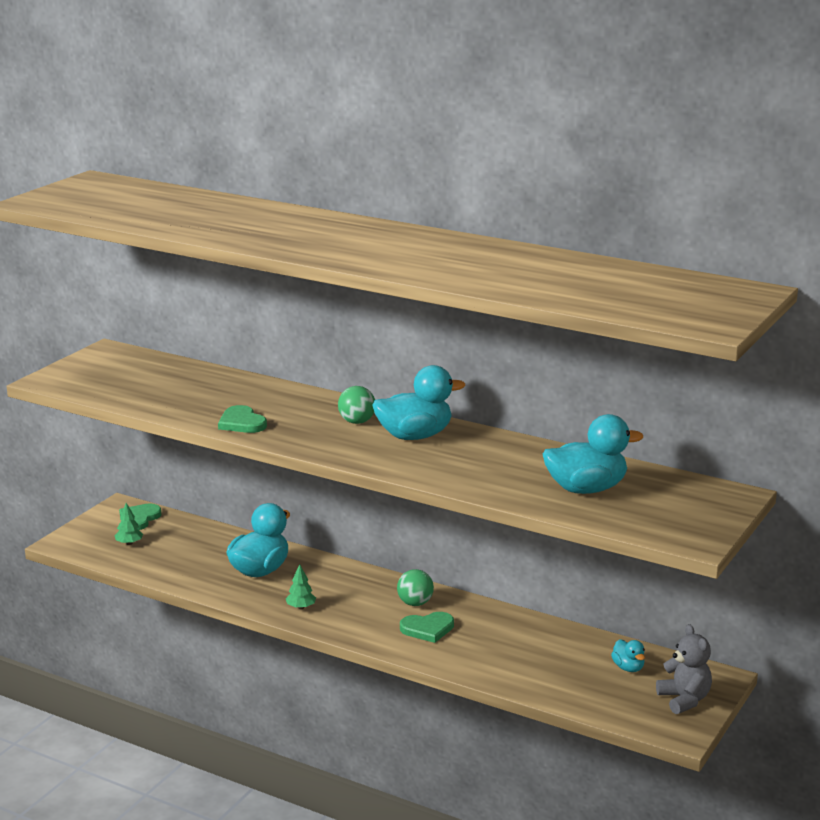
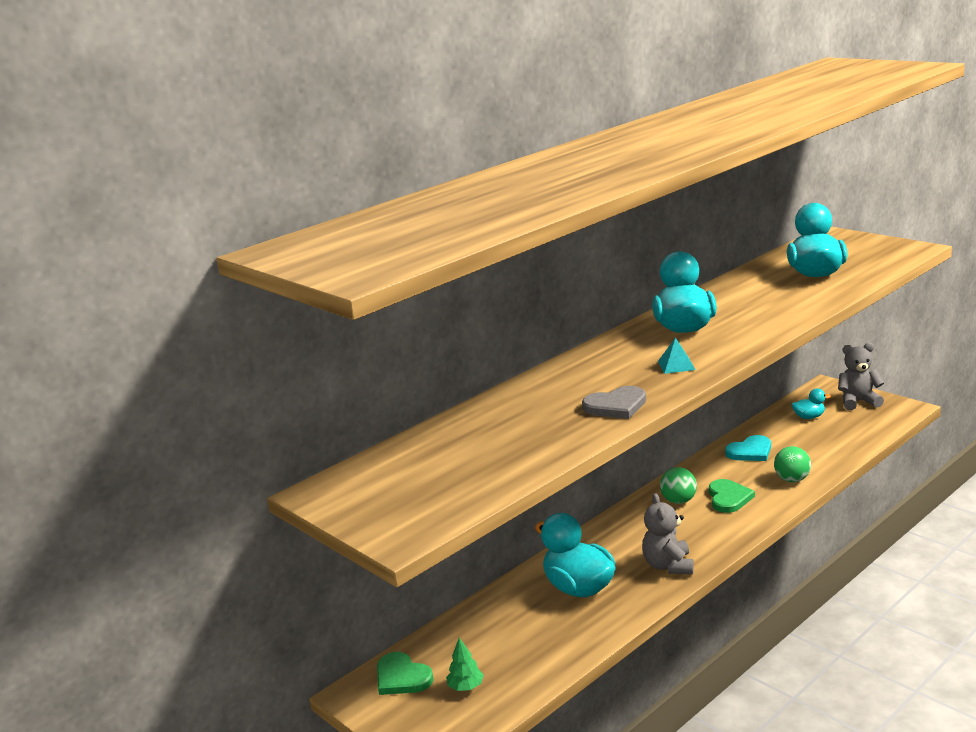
camera: 70 degrees left, 0 degrees up
green heart [218,405,267,433] -> grey heart [582,386,646,419]
green tree [286,564,316,609] -> grey teddy bear [642,493,694,574]
green ball [338,386,375,424] -> green ball moved to [774,446,811,482]
none -> turquoise pyramid [658,338,696,374]
none -> turquoise heart [725,435,771,461]

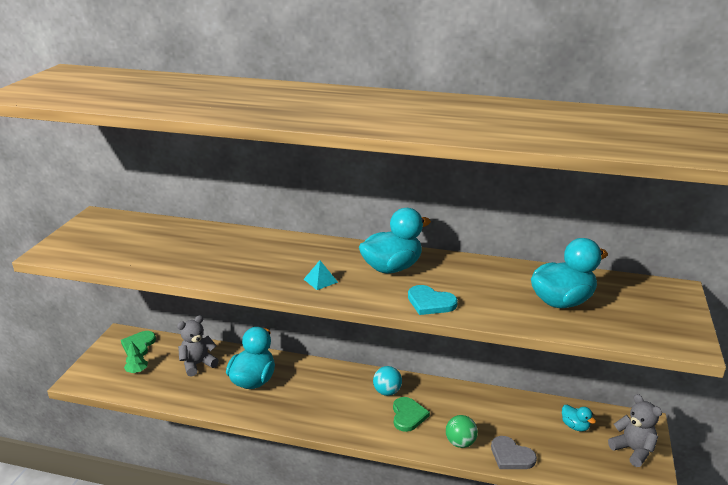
camera: 55 degrees right, 5 degrees up
grey heart [582,386,646,419] -> grey heart moved to [491,436,537,469]
grey teddy bear [642,493,694,574] -> grey teddy bear moved to [177,315,219,376]
green ball [660,467,697,504] -> turquoise ball [373,366,402,396]
green heart [709,479,755,513] -> green heart turned 60 degrees counterclockwise [393,397,430,432]
turquoise heart [725,435,771,461] -> turquoise heart moved to [408,285,458,315]

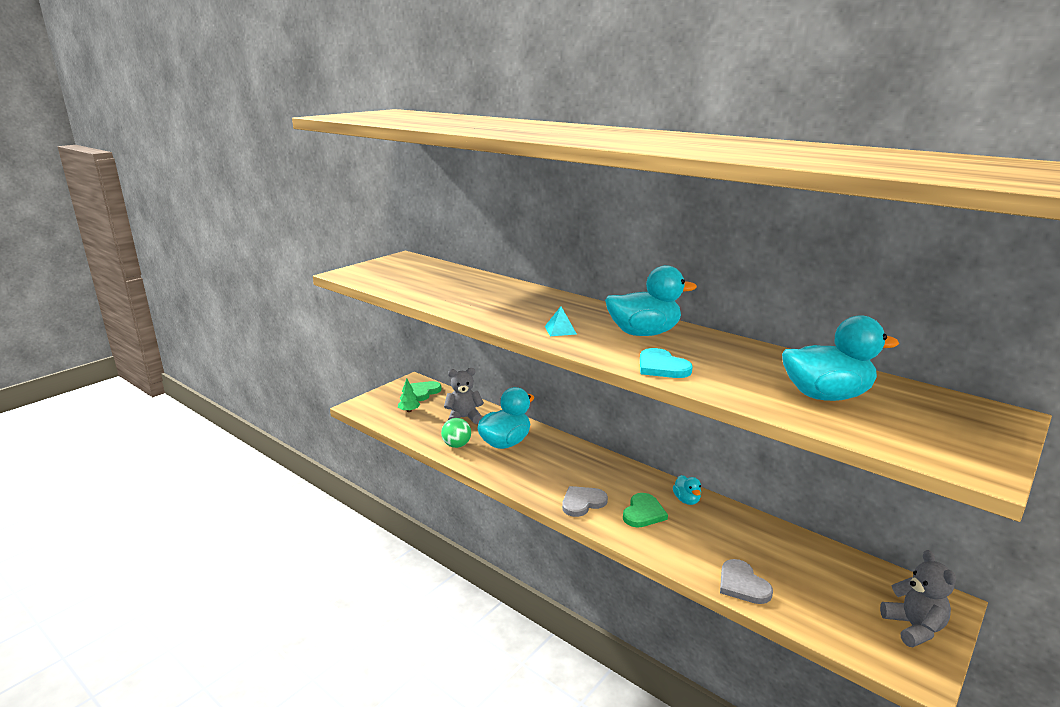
camera: 25 degrees right, 5 degrees down
turquoise ball [373,366,402,396] -> none
green ball [446,415,478,448] -> green ball moved to [441,418,471,448]
turquoise duck [562,405,596,431] -> turquoise duck moved to [673,475,701,505]
none -> grey heart [562,486,608,517]

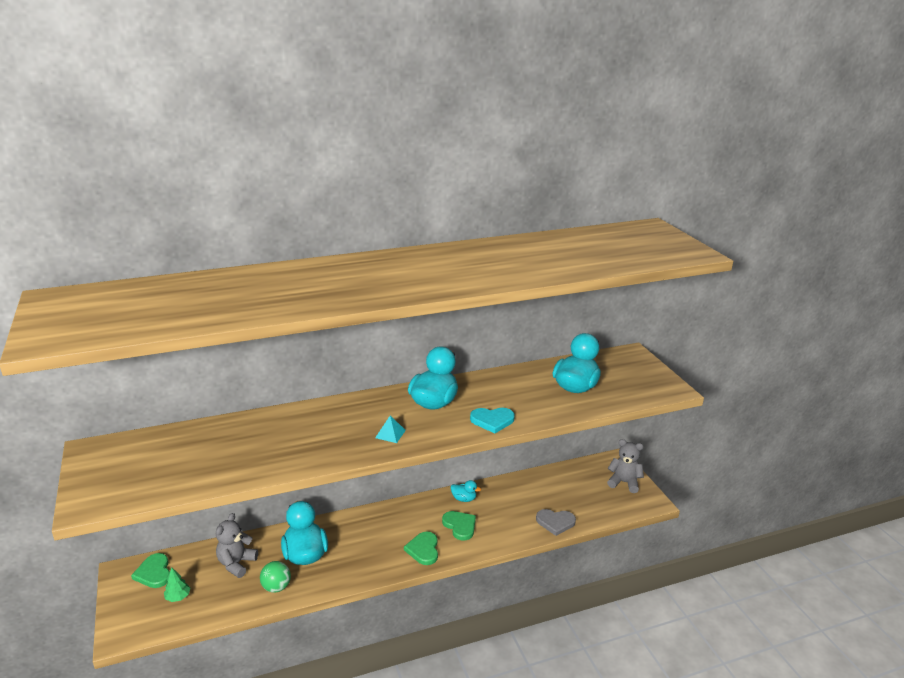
camera: 60 degrees left, 5 degrees up
grey heart [562,486,608,517] -> green heart [404,531,438,565]

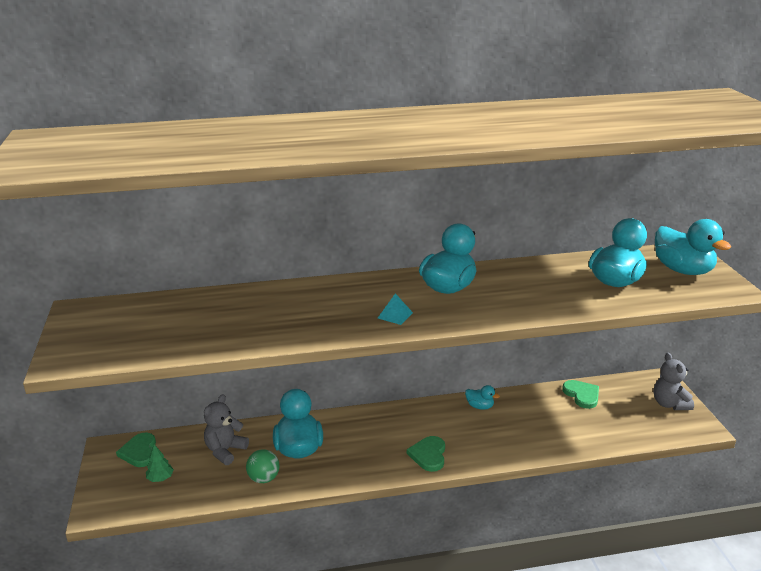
camera: 10 degrees right, 0 degrees up
green heart [442,511,476,540] -> green heart moved to [562,380,599,409]
turquoise heart [470,408,515,433] -> none
grey heart [536,509,576,536] -> none
grey teddy bear [607,439,644,493] -> grey teddy bear turned 135 degrees counterclockwise [654,353,694,410]
none -> turquoise duck [655,219,731,275]

